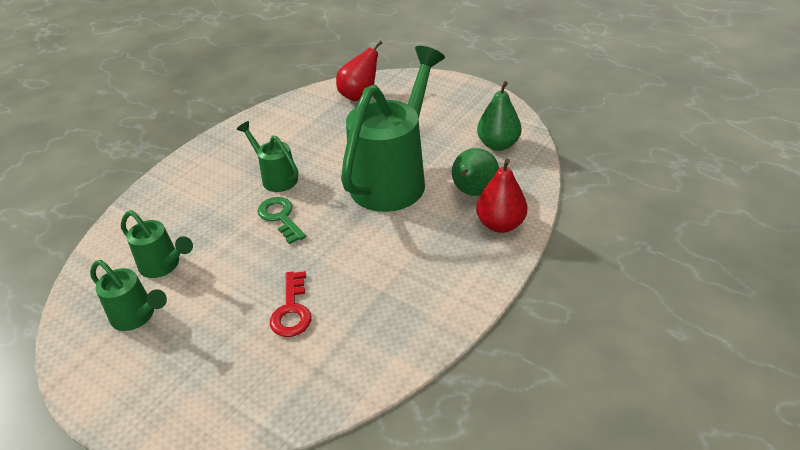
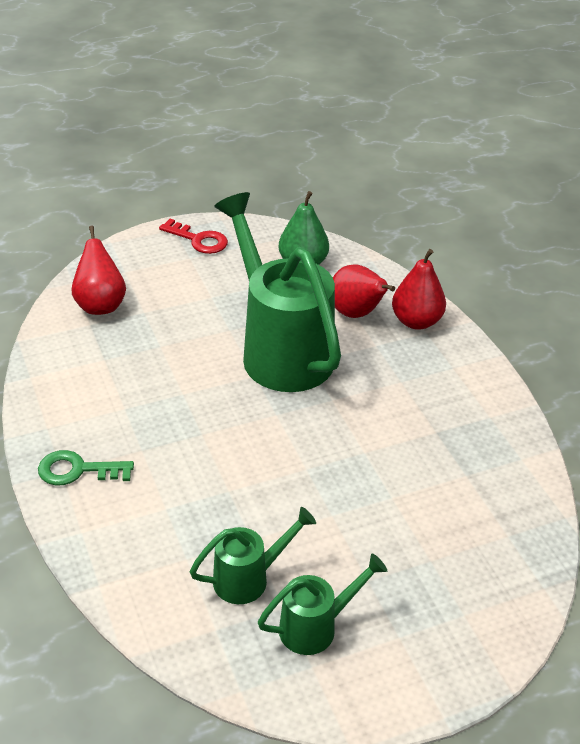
camera: 60 degrees left, 0 degrees up
green watering can [237,121,298,192] -> none
green key [257,197,306,244] -> green key moved to [38,450,134,486]
red key [270,271,312,337] -> red key moved to [159,219,228,254]
green pear [452,148,499,196] -> red pear [333,264,395,318]

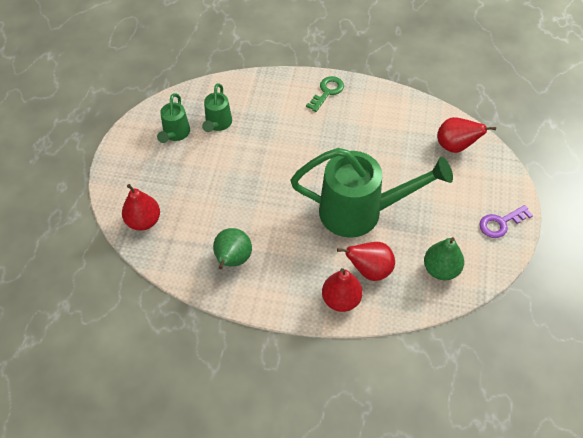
camera: 125 degrees right, 15 degrees up
red key [159,219,228,254] -> purple key [479,205,533,238]
none -> red pear [122,184,160,231]
none -> green pear [213,228,252,269]

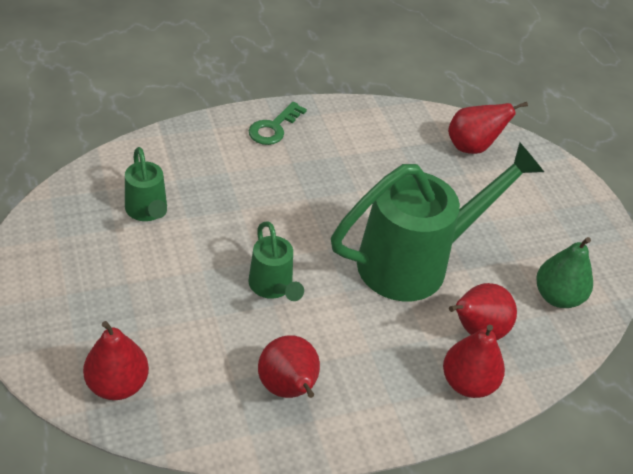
camera: 35 degrees left, 10 degrees down
green watering can [157,93,190,143] -> green watering can moved to [249,222,304,301]
green pear [213,228,252,269] -> red pear [258,335,320,398]
green key [306,76,344,112] -> green key turned 150 degrees counterclockwise [249,102,307,145]
purple key [479,205,533,238] -> none

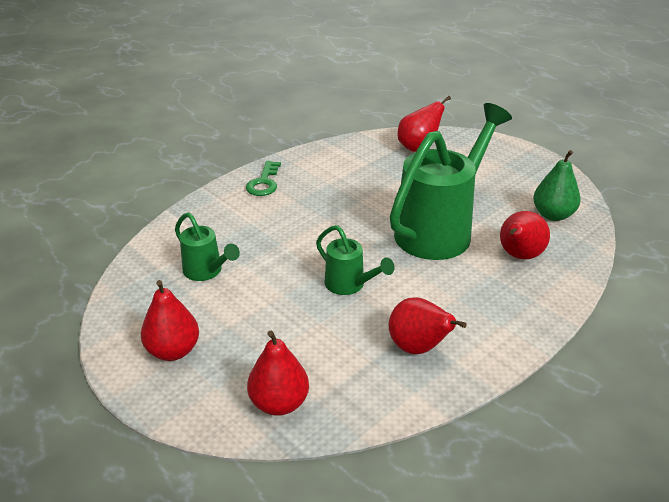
camera: 20 degrees left, 10 degrees down
red pear [443,325,505,398] -> red pear moved to [141,280,199,361]

